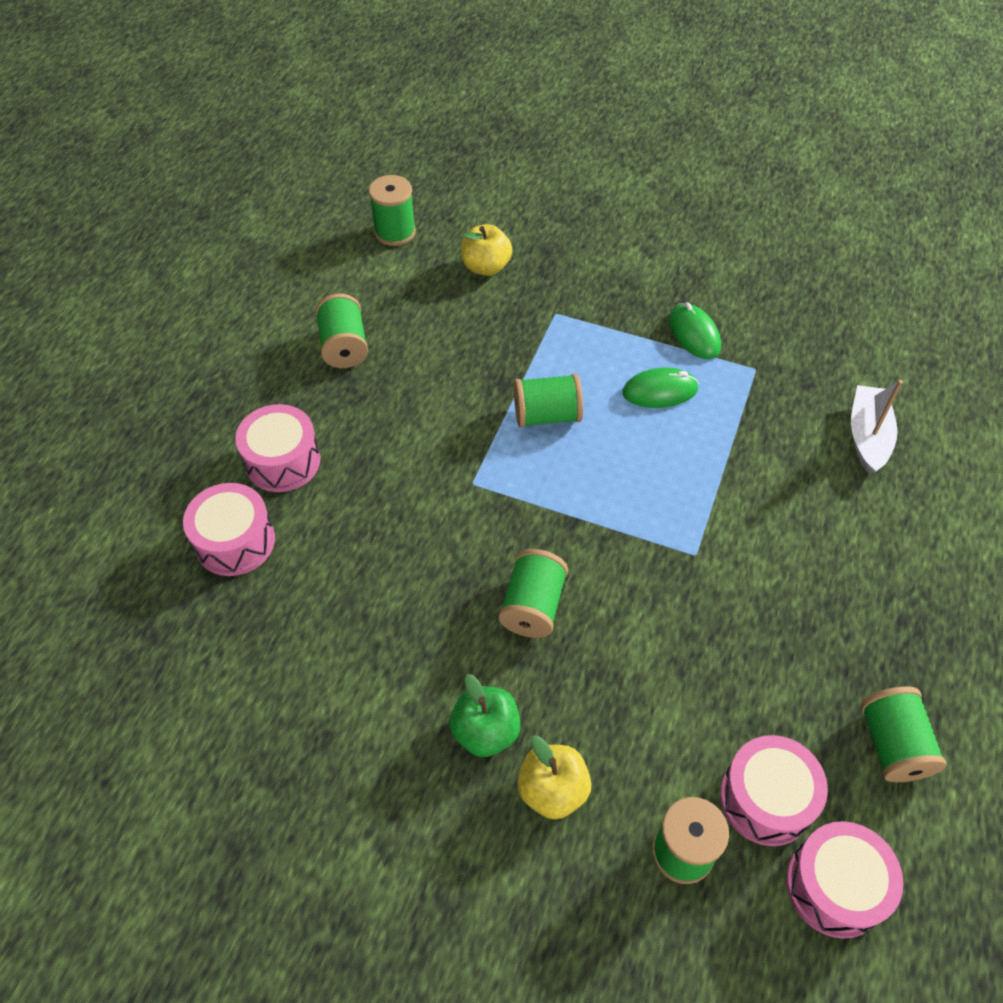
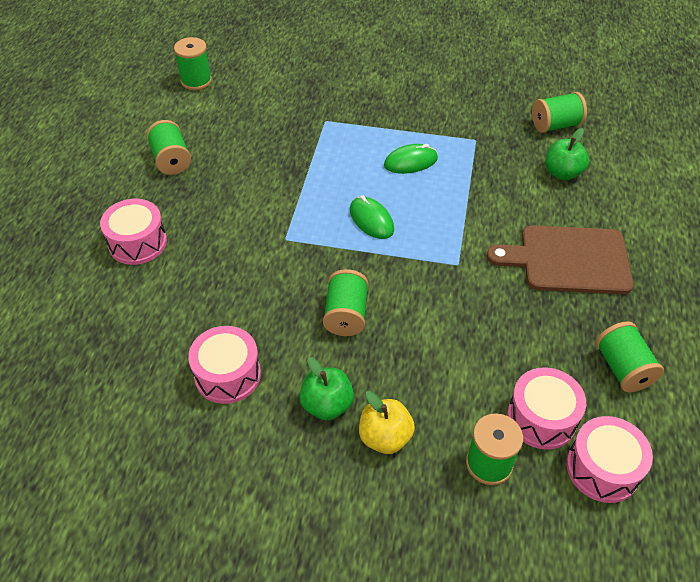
camera: 10 degrees left, 5 degrees down
pink drum [183,483,275,576] -> pink drum moved to [188,326,261,404]
yellow apple [461,224,513,276] -> none
green spool [514,374,583,428] -> green spool moved to [532,92,587,133]
green mouse [669,302,721,359] -> green mouse moved to [350,195,394,239]
white boat [851,380,903,475] -> green apple [545,128,589,180]
none -> brown cutting board [486,225,634,294]

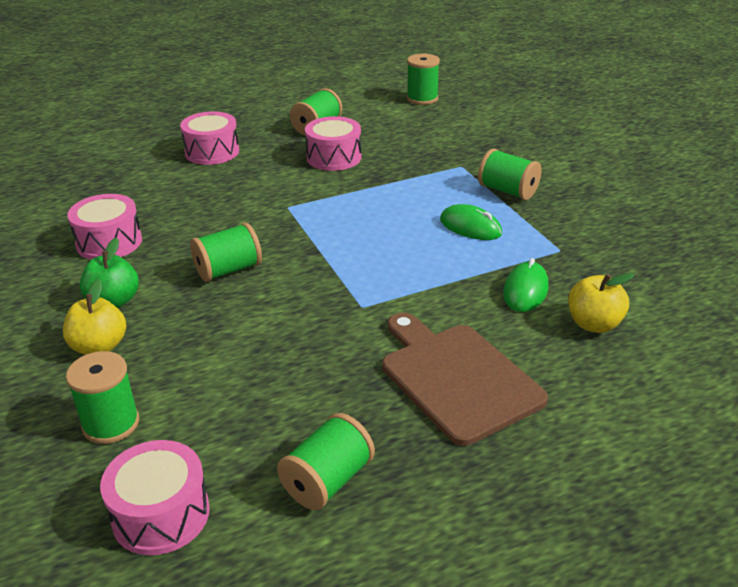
camera: 55 degrees right, 15 degrees down
green mouse [350,195,394,239] -> green mouse moved to [503,258,549,312]
pink drum [507,367,586,450] -> pink drum moved to [305,116,362,171]
green spool [532,92,587,133] -> green spool moved to [478,149,542,200]
green apple [545,128,589,180] -> yellow apple [568,273,634,333]

